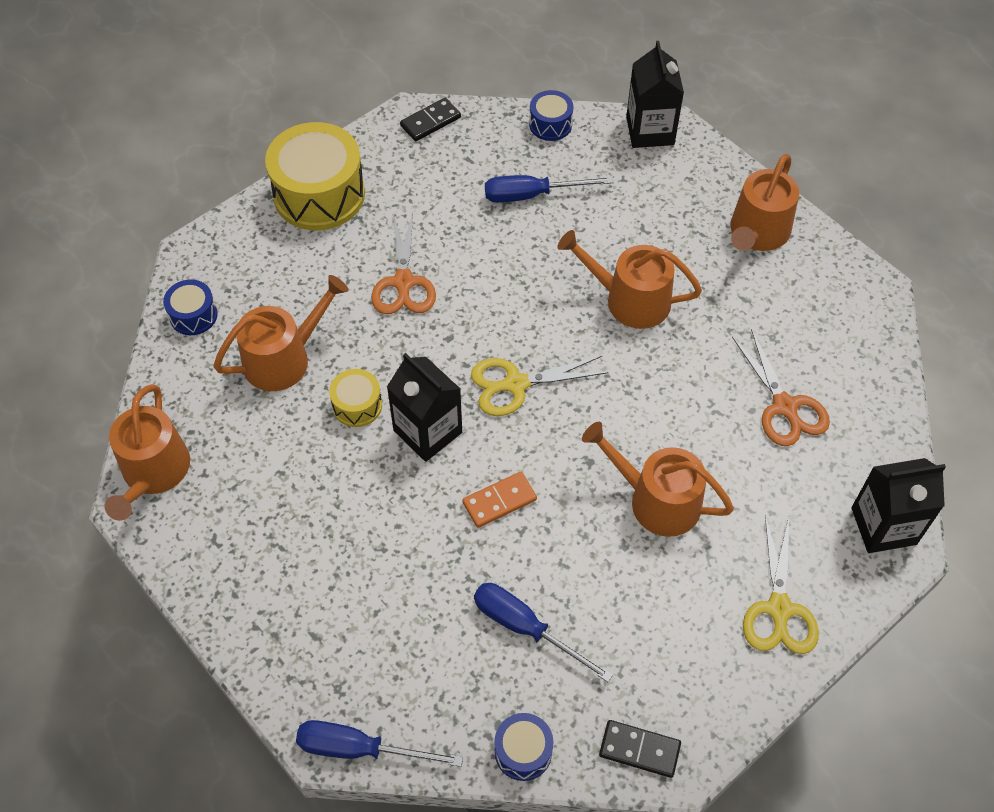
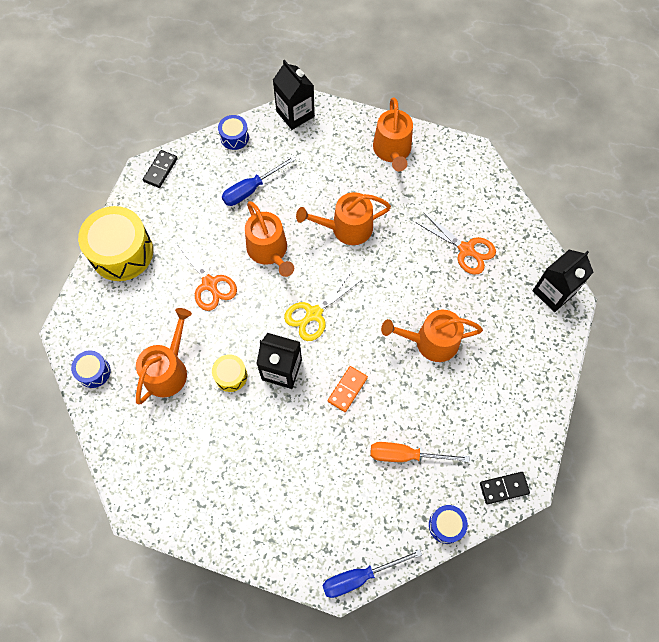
camera: 30 degrees left, 10 degrees up
orange watering can [104,384,190,521] -> orange watering can moved to [245,201,294,277]
blue screwdriver [474,583,613,682] -> orange screwdriver [370,442,470,462]
yellow scissors [743,515,819,654] -> none

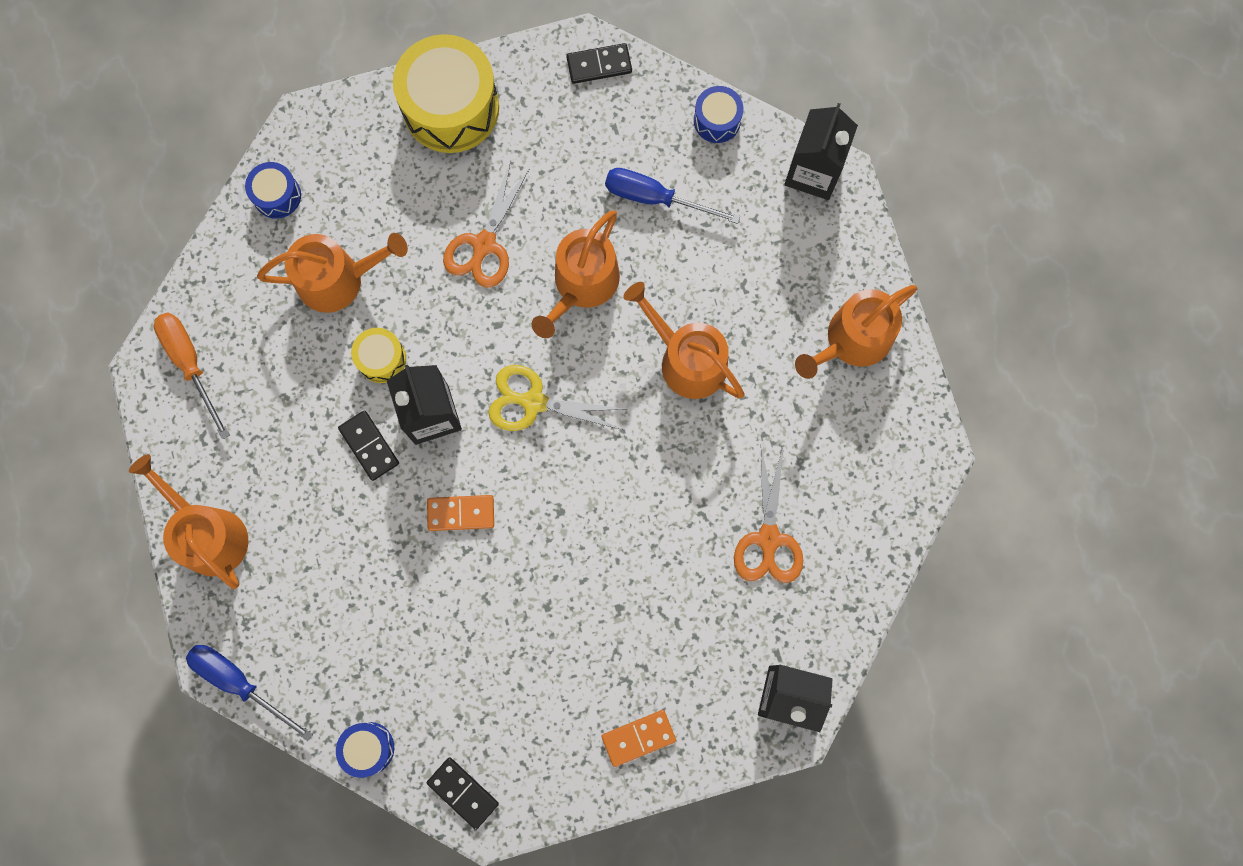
camera: 55 degrees right, 10 degrees up
orange screwdriver [370,442,470,462] -> orange screwdriver moved to [154,312,230,439]
orange watering can [381,310,483,362] -> orange watering can moved to [129,454,249,589]
none -> black domino [338,410,399,481]
none -> orange domino [601,710,676,767]

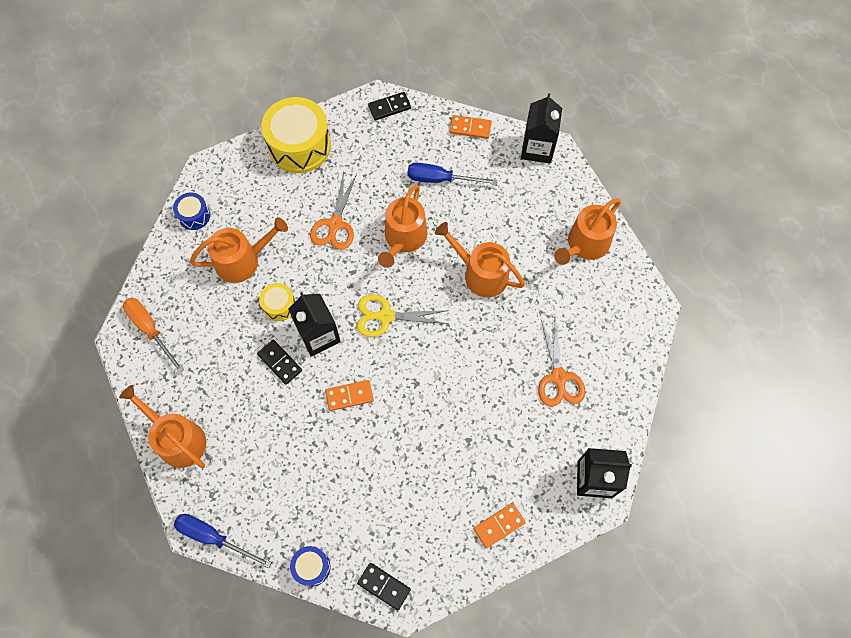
camera: 10 degrees left, 10 degrees down
blue drum [694,86,744,143] -> orange domino [450,115,492,139]

